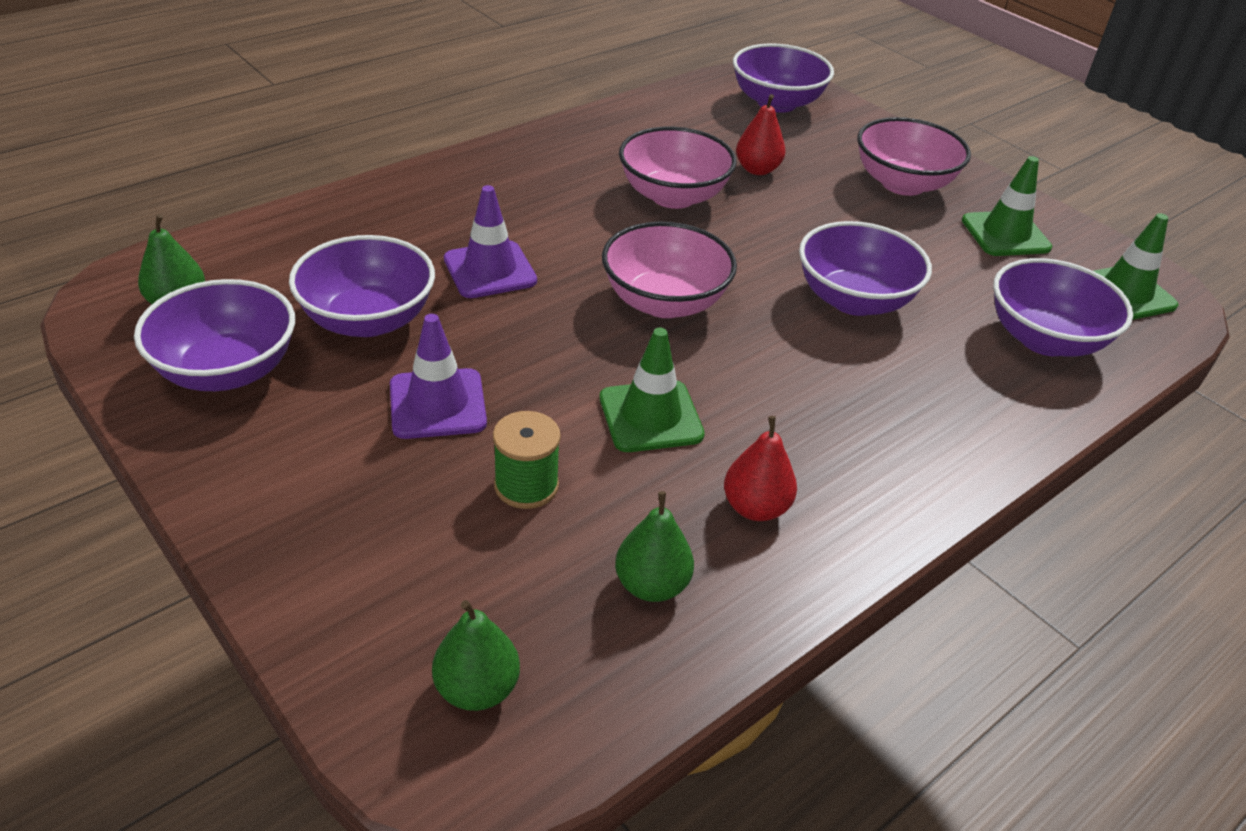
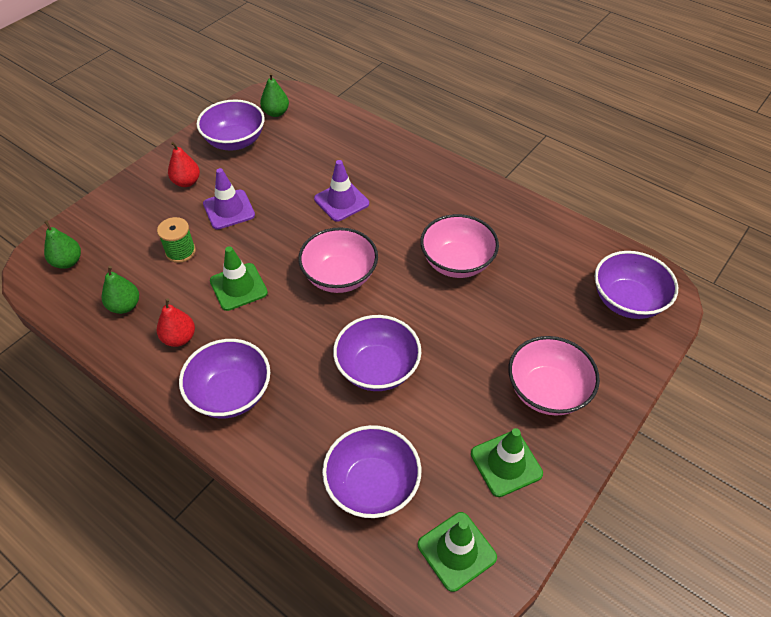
camera: 80 degrees right, 10 degrees up
purple bowl [289,235,435,337] -> purple bowl moved to [179,339,270,418]
red pear [736,94,786,175] -> red pear moved to [168,142,200,187]

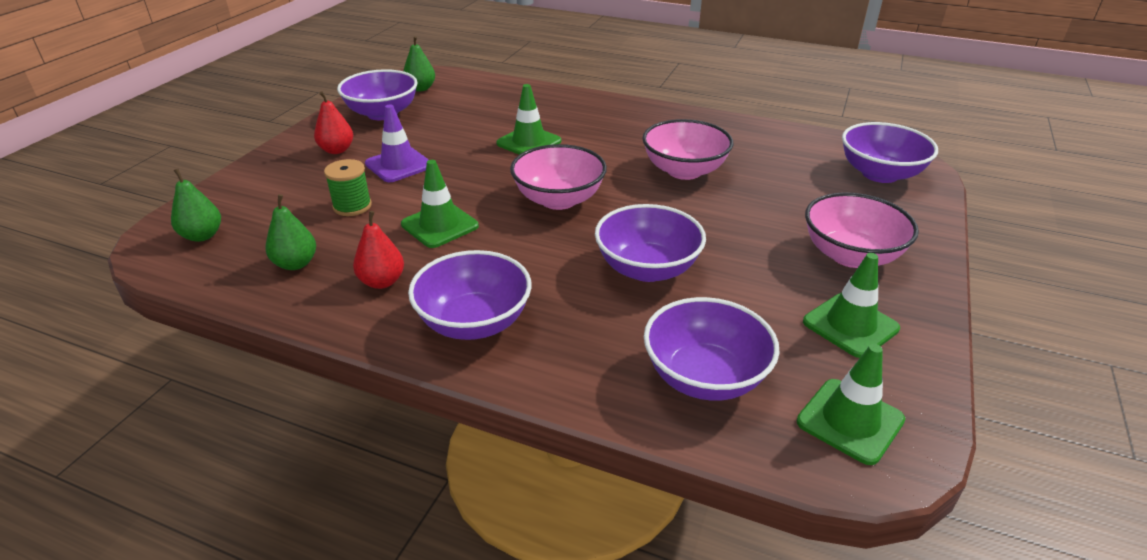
camera: 15 degrees left, 15 degrees down
purple traffic cone [314,160,369,222] -> green traffic cone [496,84,562,154]

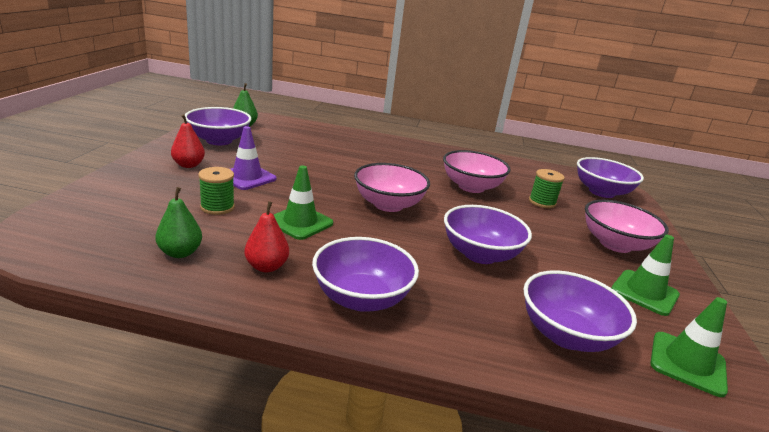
camera: 15 degrees left, 10 degrees down
green pear [171,169,221,242] -> none
green traffic cone [496,84,562,154] -> none
none -> green spool [529,169,565,208]

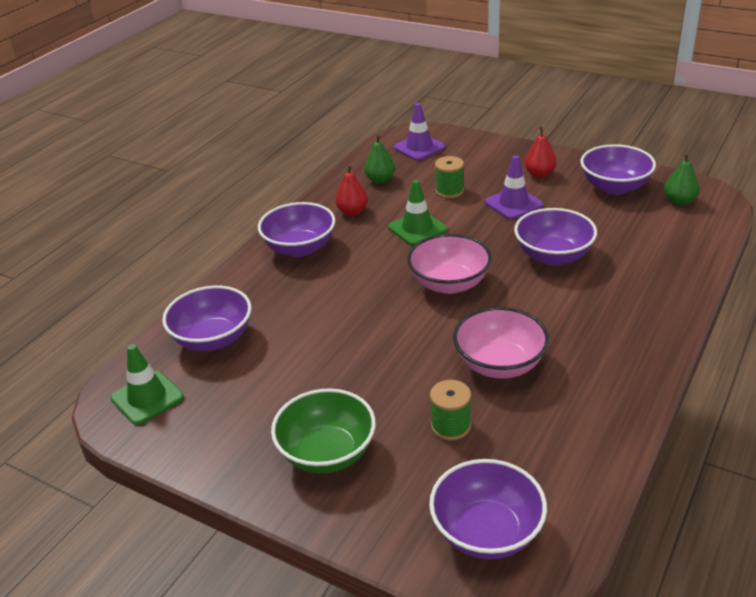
camera: 115 degrees right, 10 degrees up
purple bowl [444,205,532,264] -> purple bowl moved to [514,208,597,266]
pink bowl [585,200,669,253] -> green bowl [271,388,376,474]
green traffic cone [611,235,680,316] -> none
none -> purple traffic cone [394,103,445,161]

